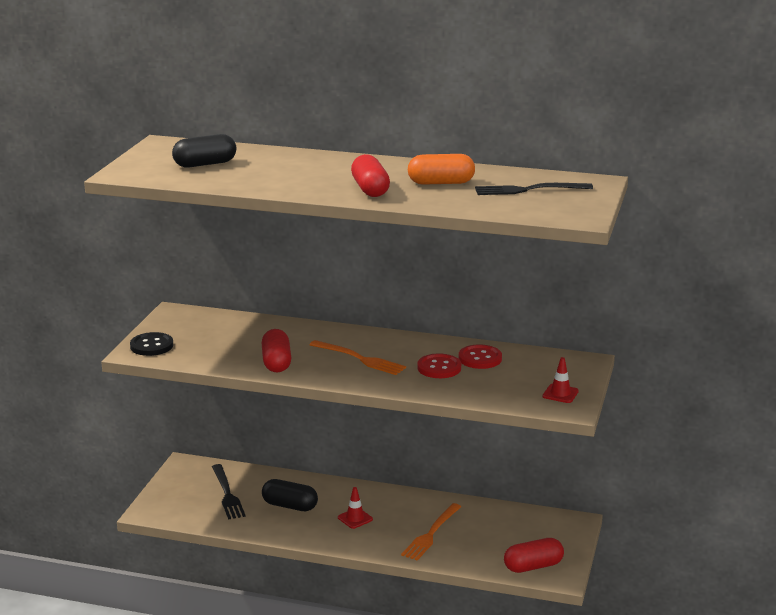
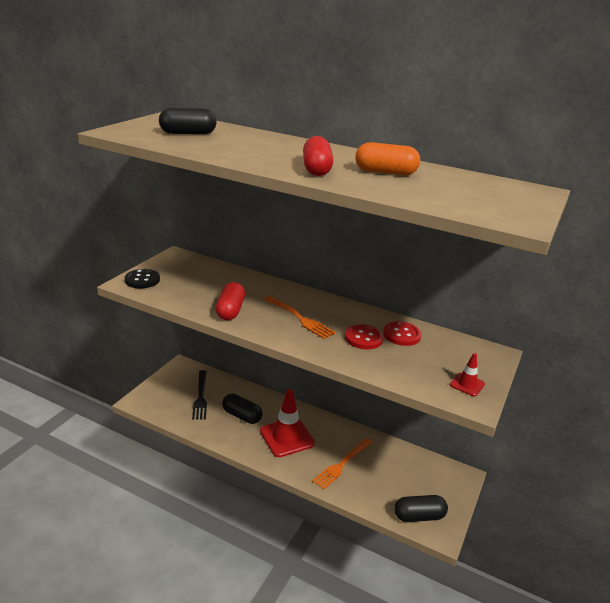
camera: 10 degrees right, 5 degrees up
red traffic cone [338,487,373,529] -> red traffic cone [260,389,315,457], size x2.07
black fork [475,183,593,195] -> none
red capsule [504,538,564,573] -> black capsule [394,495,448,522]

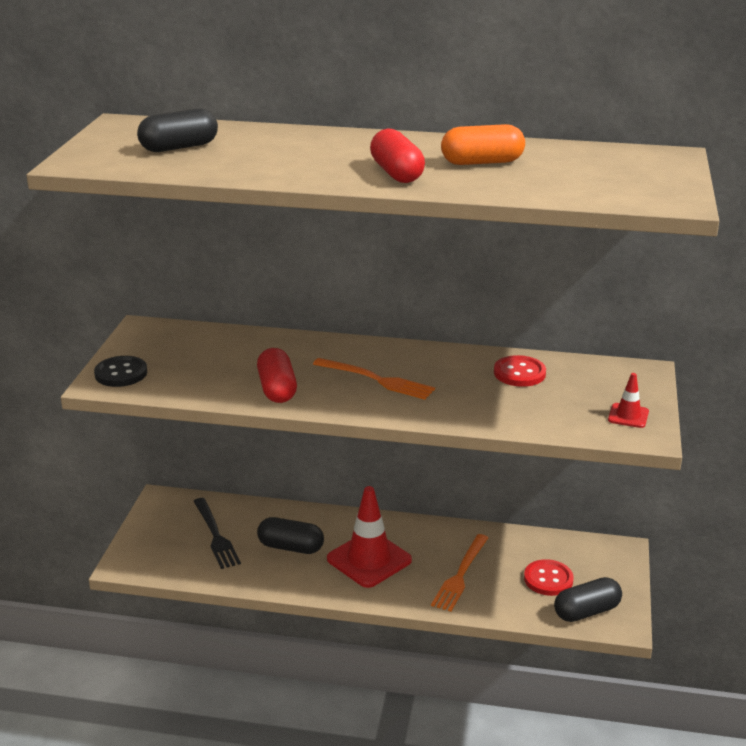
camera: 15 degrees left, 0 degrees up
red button [345,324,384,349] -> red button moved to [524,559,574,596]

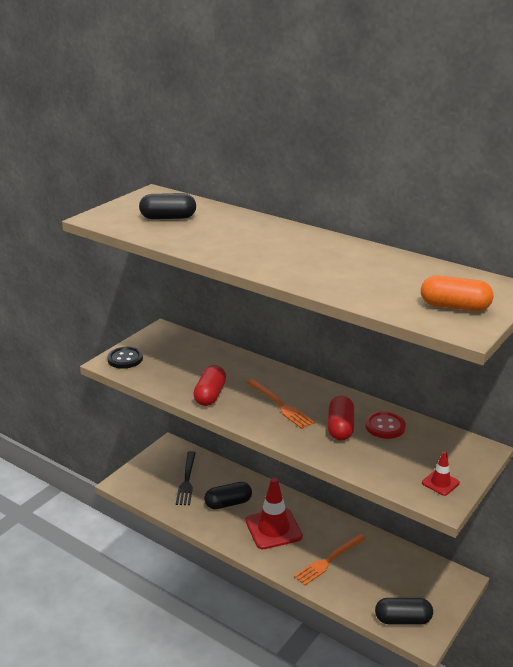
camera: 25 degrees right, 0 degrees up
black capsule [257,517,324,554] -> black capsule turned 60 degrees counterclockwise [204,482,252,509]
red capsule [370,129,425,183] -> red capsule moved to [328,396,354,441]
orange capsule [441,124,525,165] -> orange capsule moved to [421,275,493,311]
red button [524,559,574,596] -> none

